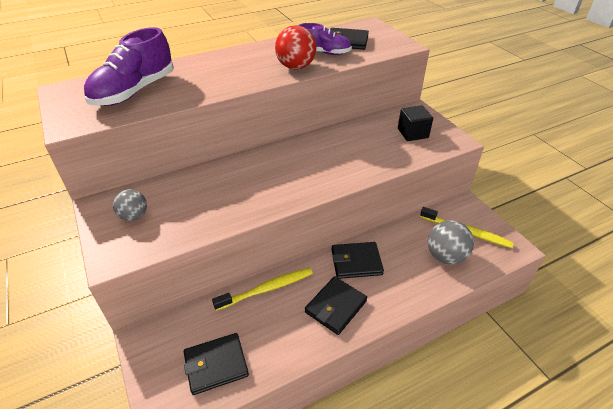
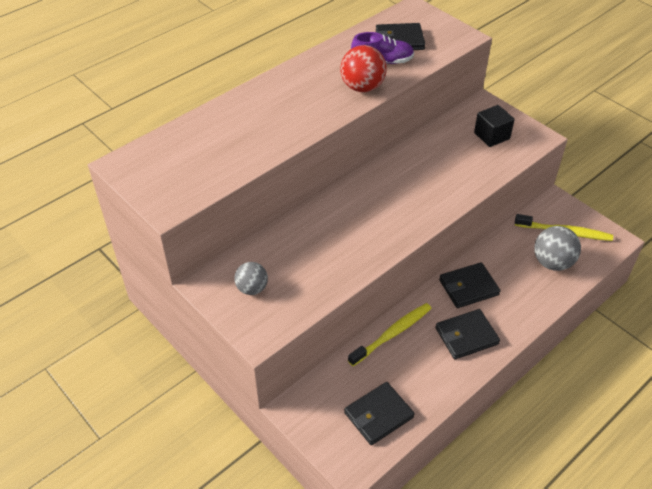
camera: 15 degrees left, 5 degrees up
purple shoe [84,27,174,106] -> none
black wallet [305,276,367,335] -> black wallet turned 45 degrees clockwise [435,309,500,359]

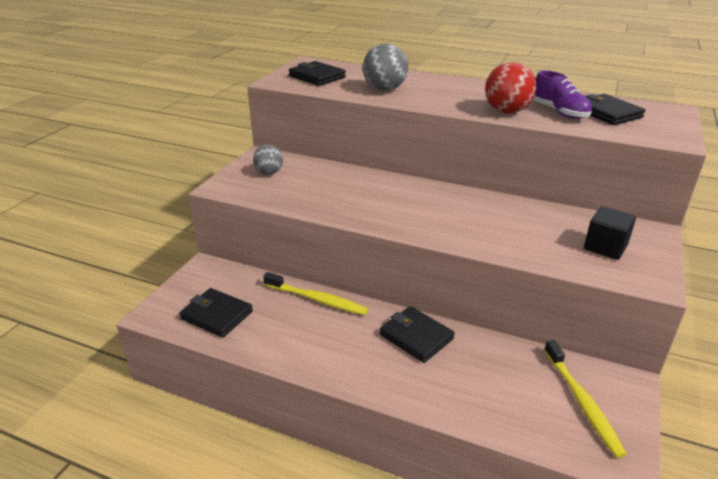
camera: 65 degrees right, 15 degrees down
black wallet [435,309,500,359] -> black wallet moved to [289,61,346,86]
grey ball [534,226,581,271] -> grey ball moved to [363,44,408,91]

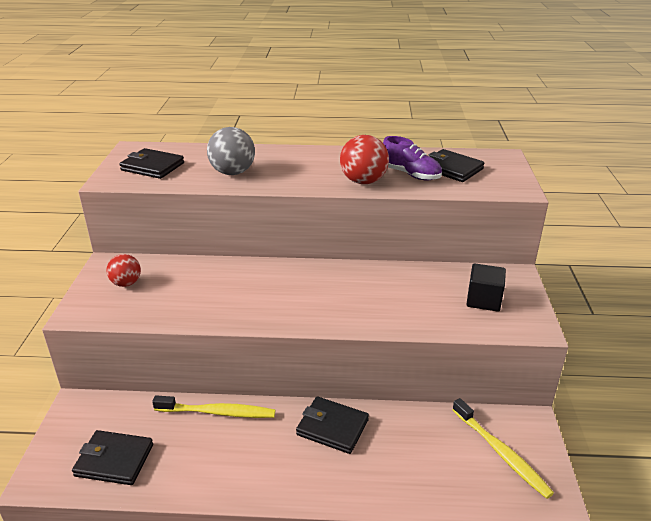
camera: 20 degrees left, 0 degrees up
grey ball [253,145,283,175] -> red ball [106,254,141,287]

